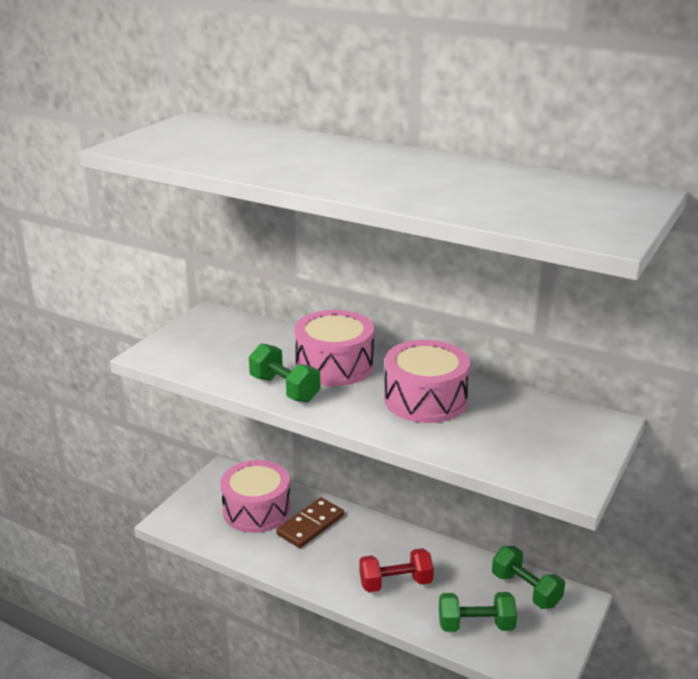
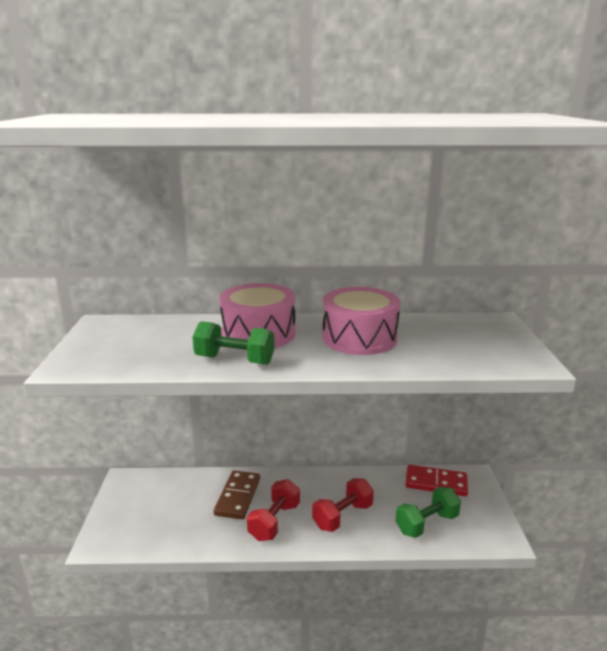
camera: 30 degrees left, 5 degrees down
pink drum [221,460,291,533] -> none
green dumbbell [492,546,565,609] -> red domino [406,465,468,496]
none -> red dumbbell [247,479,300,541]

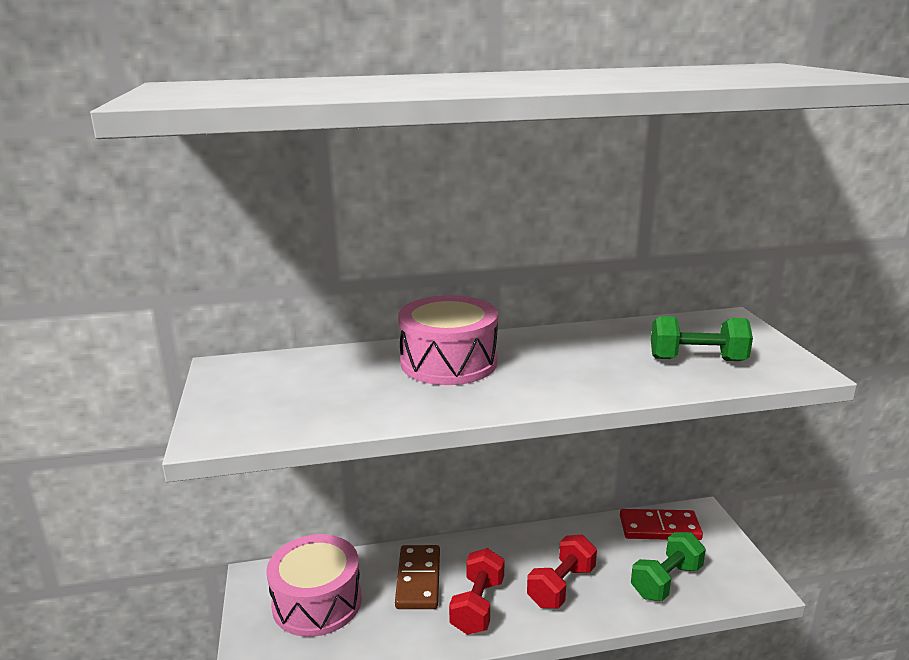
camera: 10 degrees left, 0 degrees up
green dumbbell [192,321,275,365] -> green dumbbell moved to [651,316,753,361]
pink drum [323,287,400,355] -> pink drum moved to [266,534,362,637]

